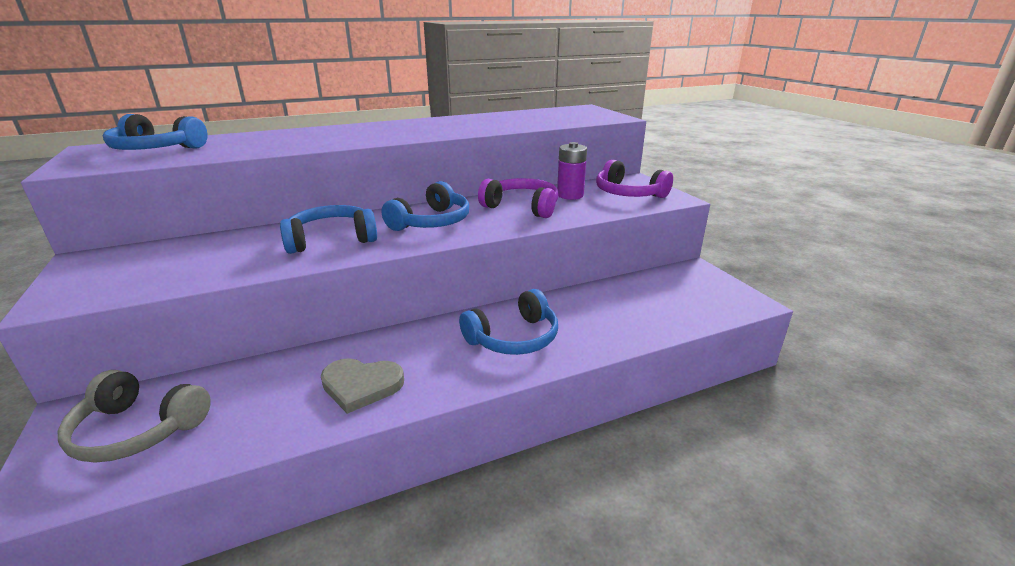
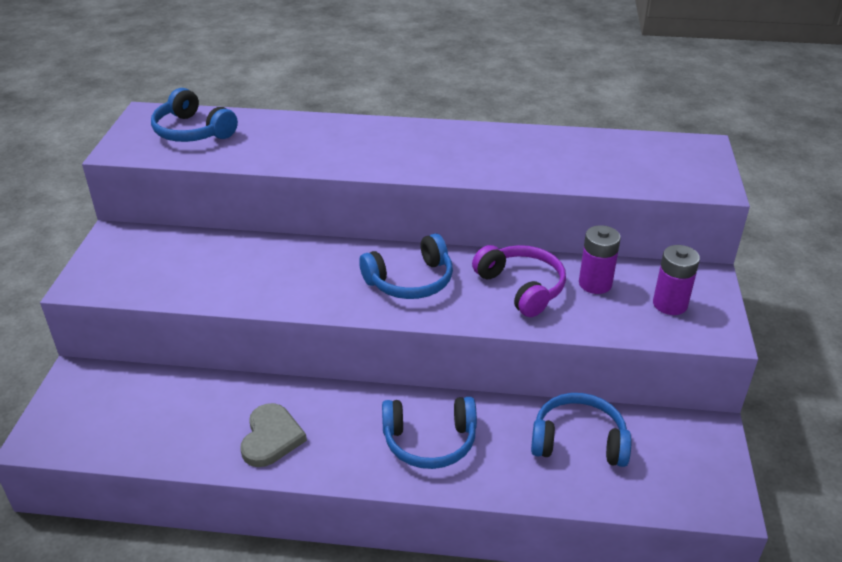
camera: 30 degrees right, 10 degrees up
grey headphones [58,370,211,463] -> none
blue headphones [280,205,377,254] -> blue headphones moved to [531,393,631,467]
grey heart [321,358,404,414] -> grey heart turned 120 degrees counterclockwise [241,403,307,467]
purple headphones [596,160,673,198] -> purple battery [653,245,700,315]

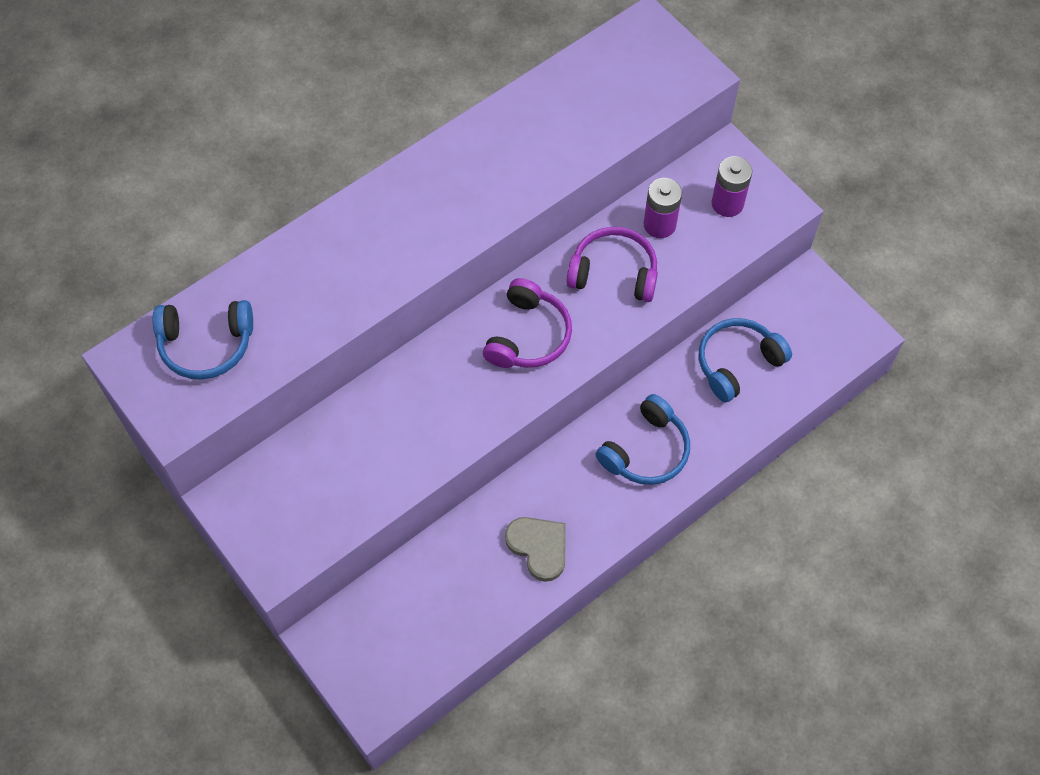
camera: 45 degrees left, 25 degrees up
blue headphones [359,233,453,299] -> purple headphones [483,278,572,368]

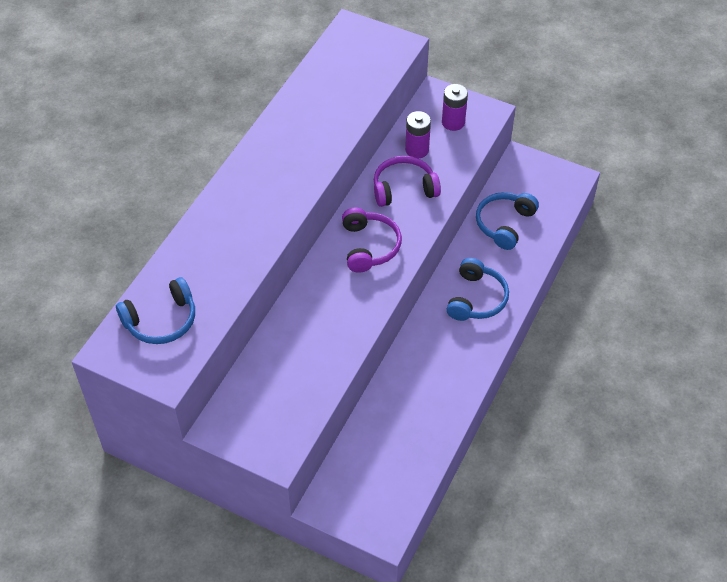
camera: 25 degrees left, 10 degrees down
grey heart [505,517,566,582] -> none

